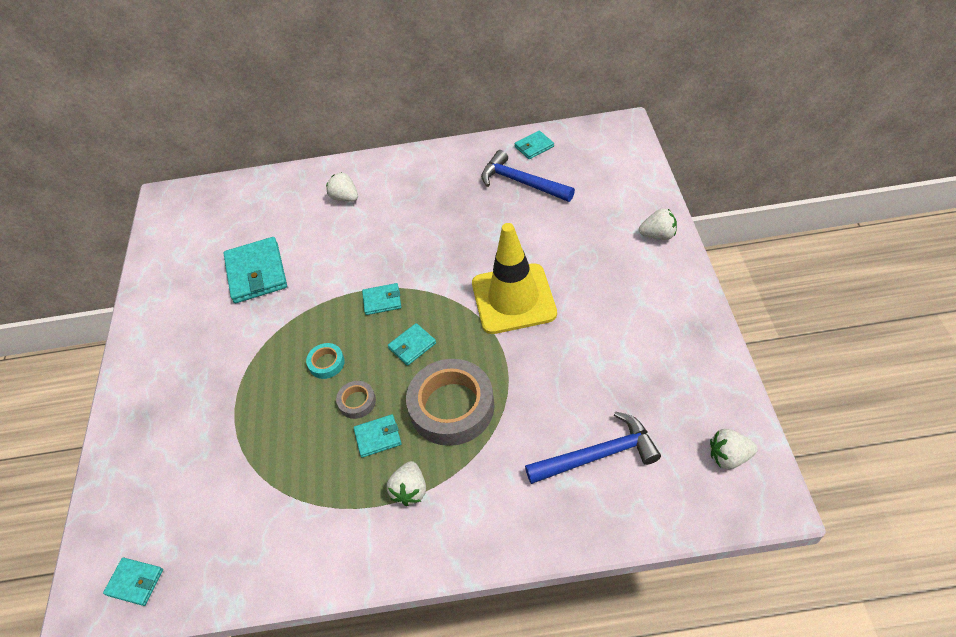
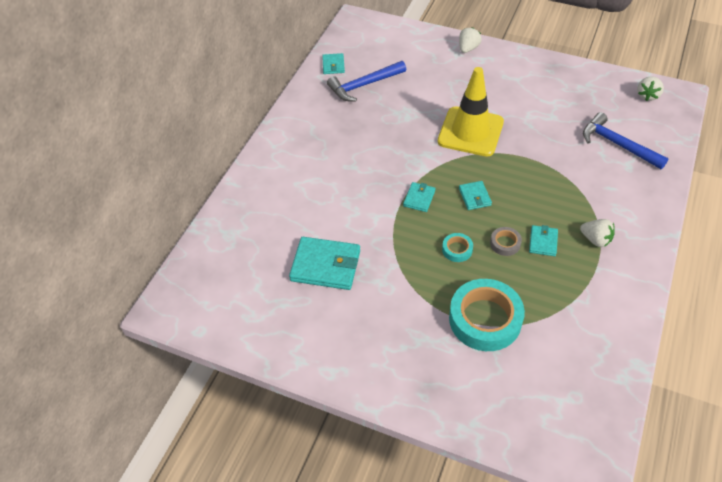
camera: 65 degrees left, 0 degrees up
turquoise wallet [103,558,163,606] -> none
white strawberry [326,172,358,202] -> none
grey tape [406,359,495,446] -> none
blue hammer [525,411,661,484] -> blue hammer turned 60 degrees counterclockwise [583,112,669,169]
none -> turquoise tape [449,279,525,351]

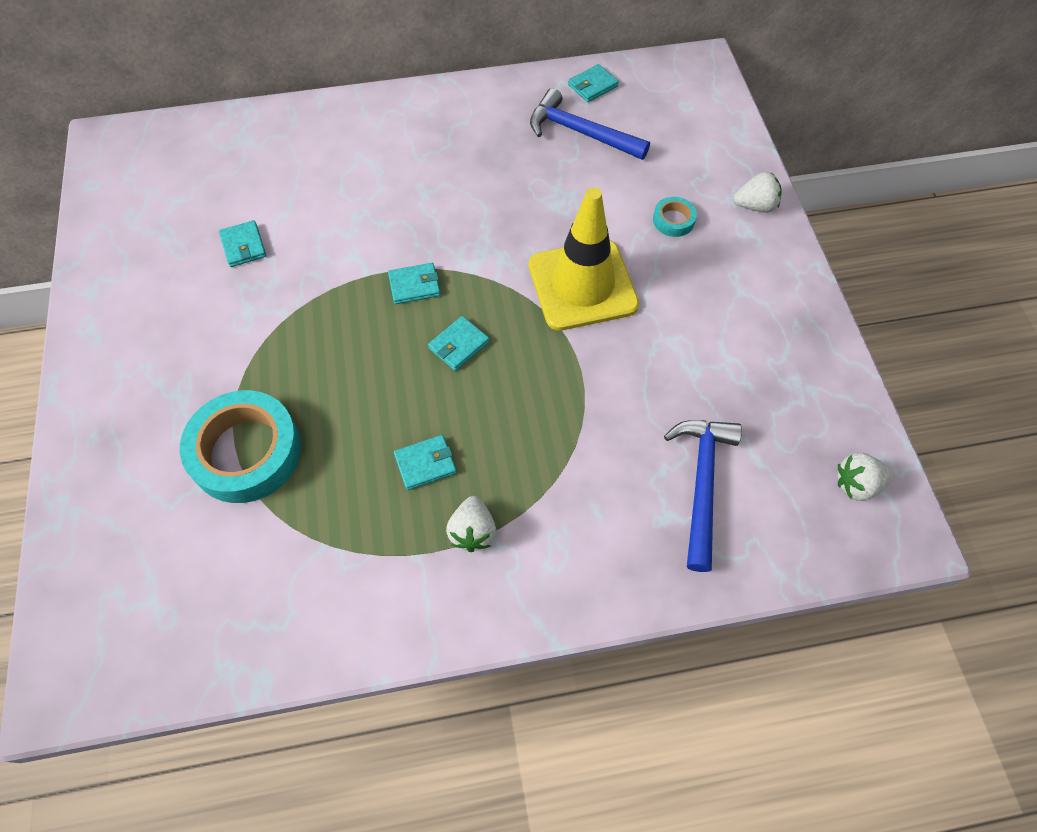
camera: 55 degrees right, 10 degrees up
turquoise wallet [289,237,360,290] -> turquoise wallet [219,220,266,267], size x0.53
turquoise tape [442,233,473,262] -> turquoise tape moved to [653,197,697,237]
grey tape [490,227,522,256] -> none

